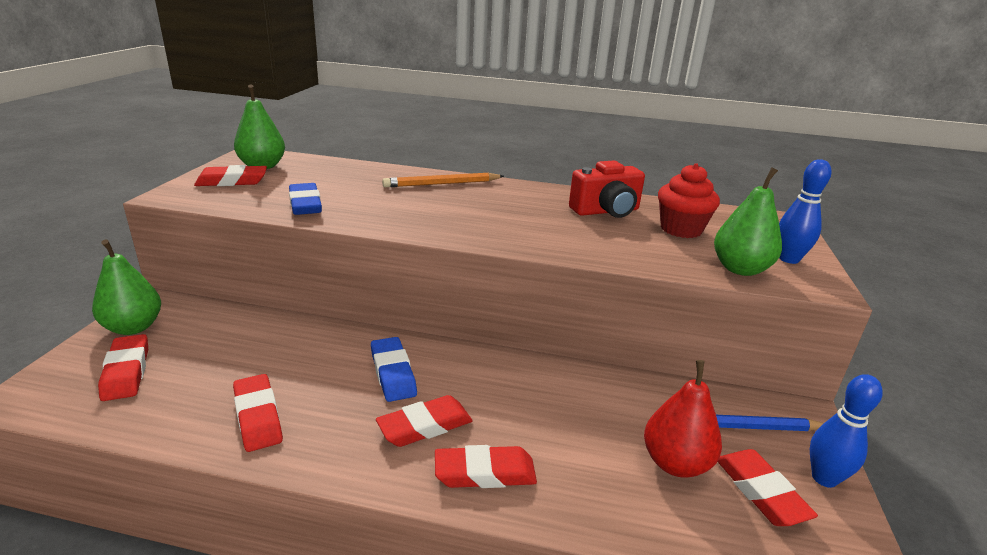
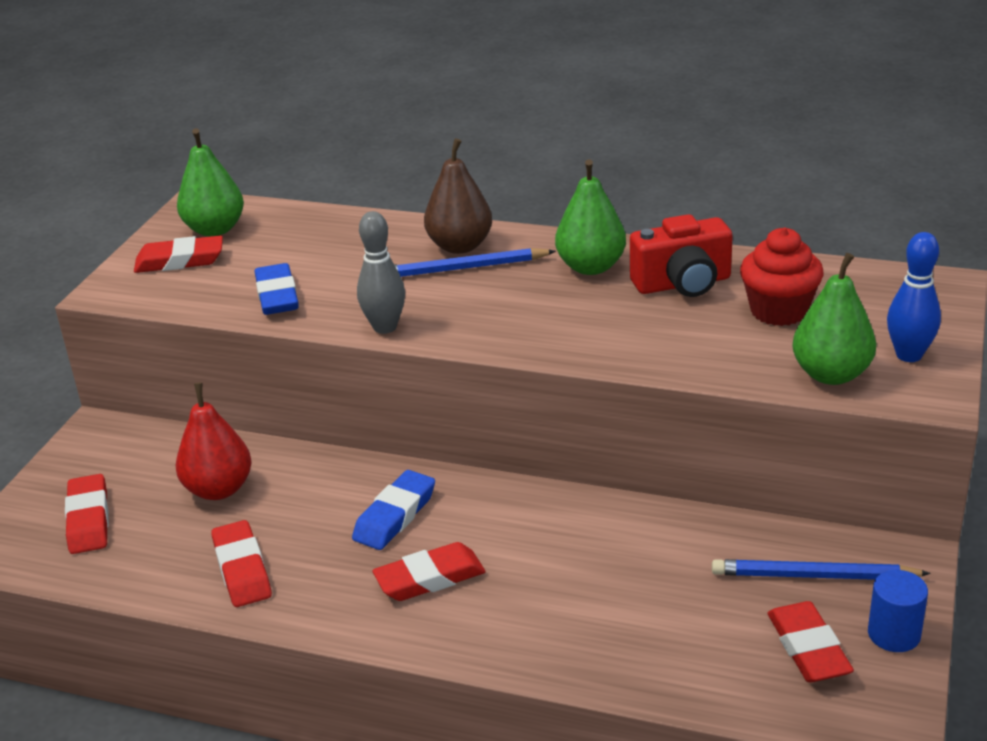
camera: 10 degrees right, 5 degrees up
green pear [92,239,161,335] -> green pear moved to [555,159,626,275]
blue eraser [371,337,417,402] -> blue eraser turned 45 degrees clockwise [352,470,435,550]
orange pencil [382,173,504,187] -> brown pear [424,138,492,254]
red eraser [435,445,537,488] -> none
red pear [644,360,722,478] -> red pear moved to [176,383,252,500]
blue bowling pin [810,374,883,488] -> blue cylinder [868,570,928,652]
none -> grey bowling pin [357,211,405,334]
none -> blue pencil [395,248,556,277]

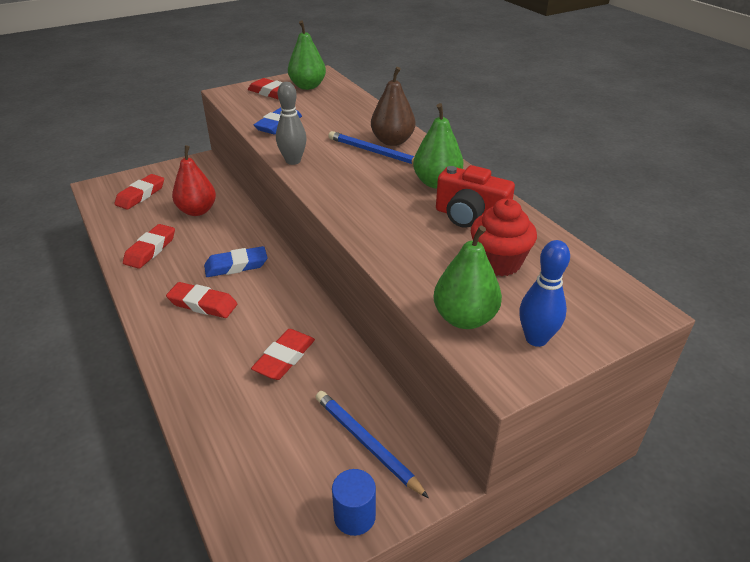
camera: 40 degrees right, 5 degrees up
red eraser [768,601,854,682] -> red eraser moved to [251,329,315,380]

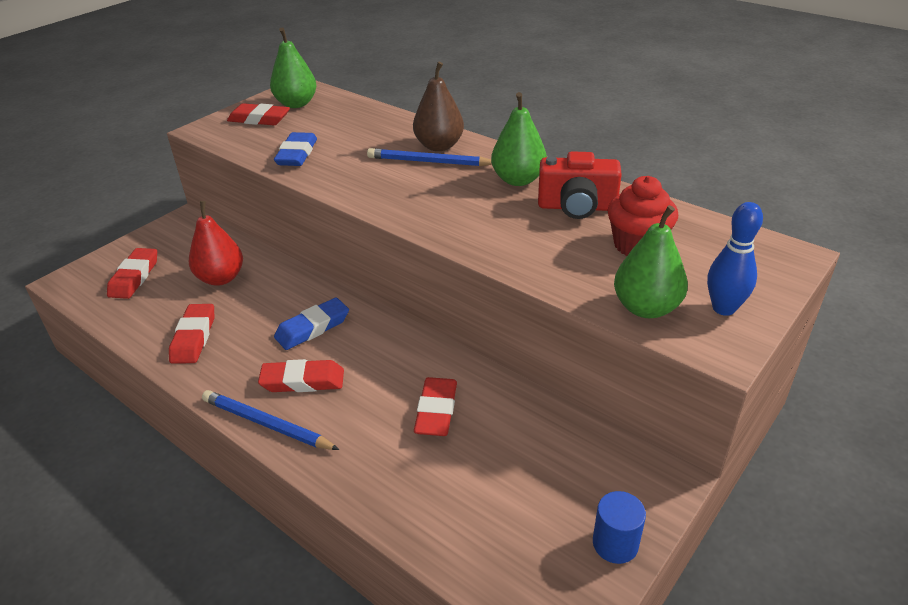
camera: 20 degrees left, 0 degrees up
grey bowling pin [276,82,307,165] -> none
blue pencil [316,391,429,498] -> blue pencil moved to [202,390,339,450]

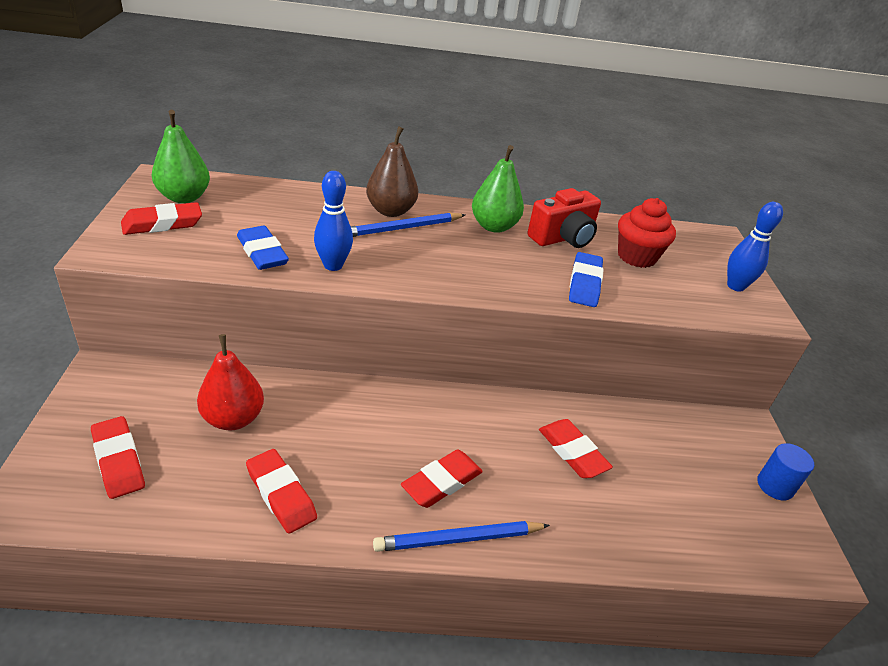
camera: 45 degrees left, 0 degrees up
blue eraser [274,297,349,350] -> blue eraser moved to [569,252,604,307]
green pear [614,205,688,318] -> none
none -> blue bowling pin [314,171,353,271]

